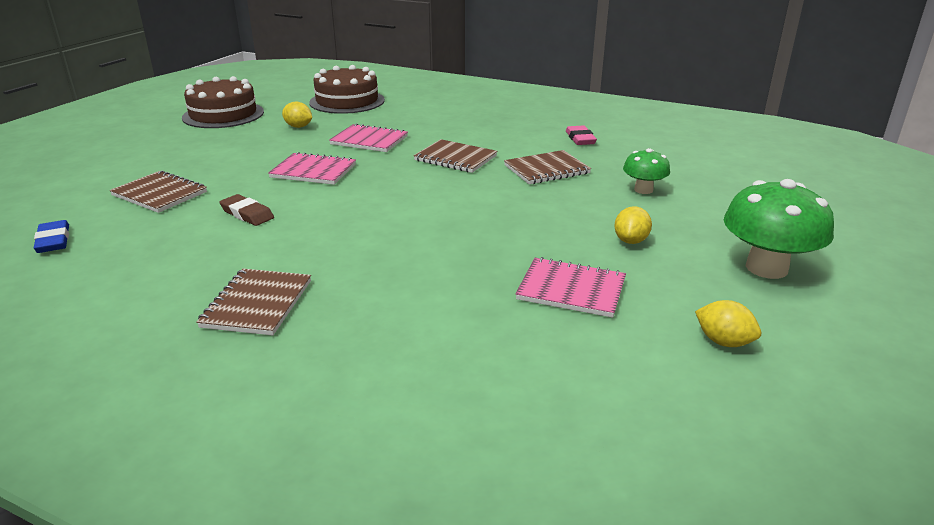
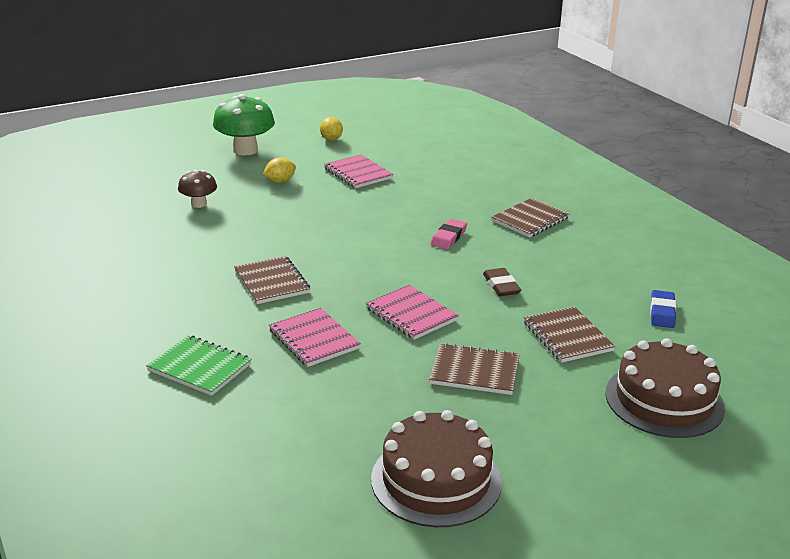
camera: 145 degrees left, 0 degrees up
yellow lemon [282,102,312,128] -> none
brown cake [309,65,385,114] -> brown cake moved to [605,338,725,438]
brown notebook [504,150,591,184] -> brown notebook moved to [429,343,520,395]
pink eraser [566,125,597,145] -> pink eraser moved to [431,219,467,249]
green mushroom [623,148,670,194] -> brown mushroom [178,170,217,208]
none -> green notebook [146,335,252,396]

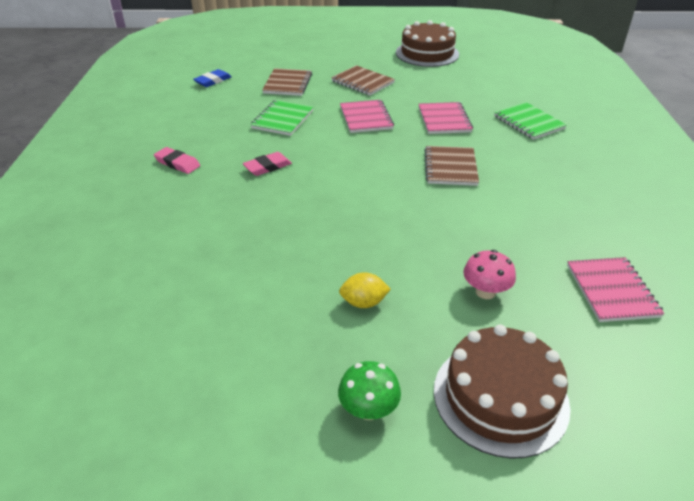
camera: 150 degrees left, 10 degrees up
brown mushroom [178,170,217,208] -> pink mushroom [463,250,516,299]
green mushroom [213,94,275,155] -> green mushroom [338,361,401,420], size x0.57
yellow lemon [320,117,343,141] -> none
pink notebook [324,155,394,188] -> pink notebook moved to [567,257,664,322]
brown eraser [483,268,521,296] -> green notebook [250,100,313,136]
brown notebook [492,198,570,237] -> pink eraser [154,147,200,174]
brown cake [605,338,725,438] -> brown cake moved to [434,325,571,459]

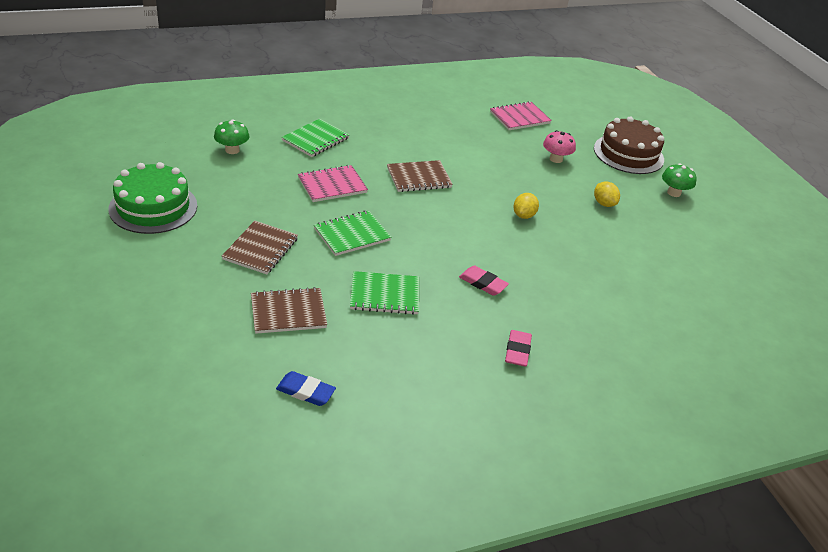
camera: 115 degrees left, 0 degrees up
pink notebook [340,100,394,133] -> green notebook [314,211,391,256]
brown cake [396,20,459,67] -> green cake [109,162,197,234]
none -> green mushroom [214,119,249,154]
none -> yellow lemon [513,193,539,219]

